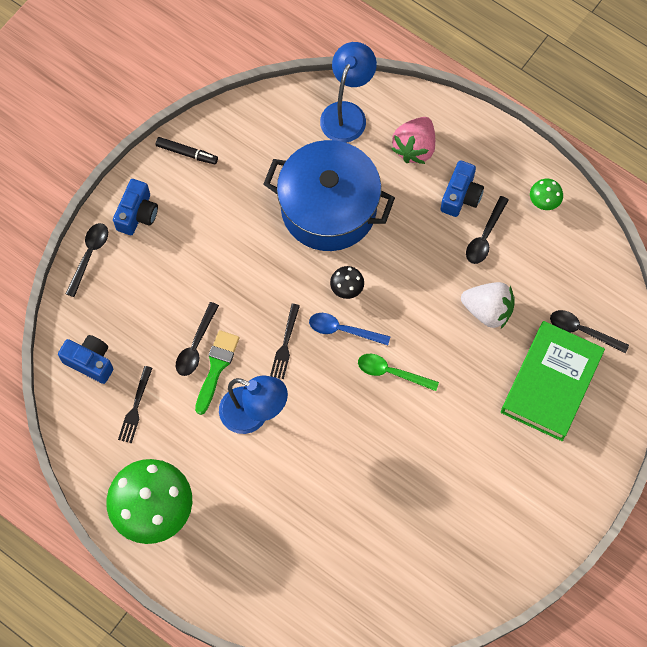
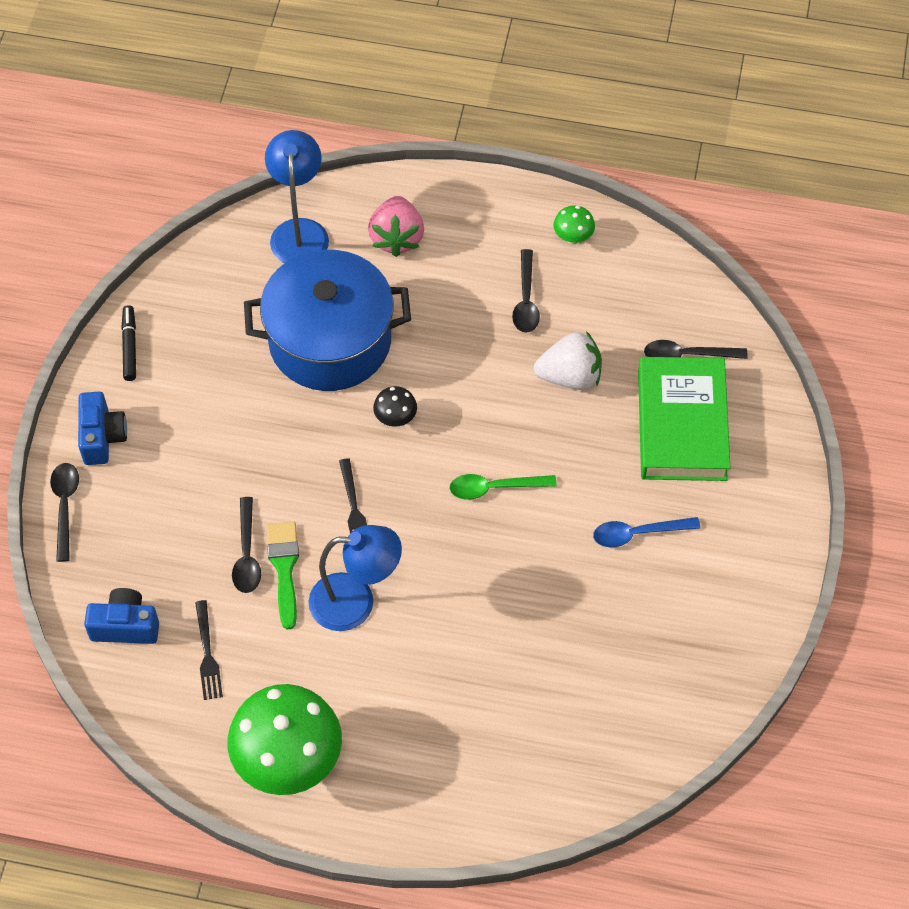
camera: 25 degrees left, 10 degrees down
black marker [156,137,218,165] -> black marker turned 90 degrees counterclockwise [121,305,136,381]
blue spoon [309,313,390,345] -> blue spoon moved to [593,517,700,547]
blue camera [440,160,484,217] -> none

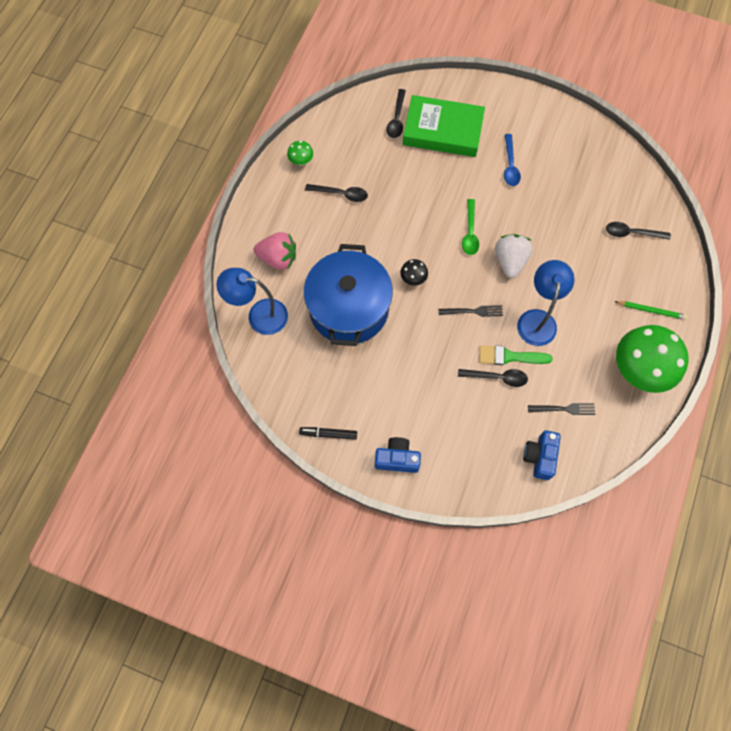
camera: 80 degrees left, 10 degrees up
black spoon [50,463,79,562] -> black spoon moved to [606,222,671,240]
white strawberry [534,331,602,390] -> white strawberry moved to [495,234,533,278]
none -> green pencil [614,301,687,320]

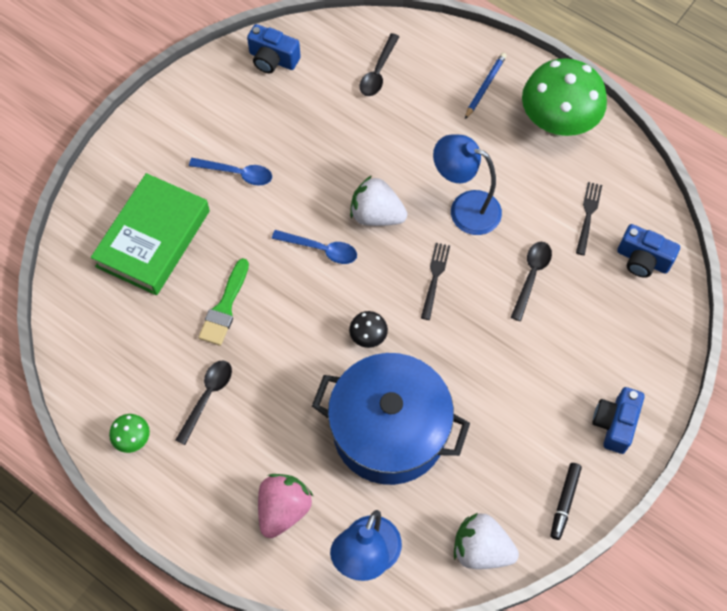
camera: 75 degrees left, 5 degrees down
black spoon [387,89,406,138] -> none
green spoon [462,199,479,255] -> blue spoon [272,230,357,264]
green brush [479,345,553,365] -> green brush moved to [198,258,249,346]
green pencil [614,301,687,320] -> blue pencil [465,53,507,119]
none -> blue camera [247,24,301,73]
none -> white strawberry [454,513,519,569]

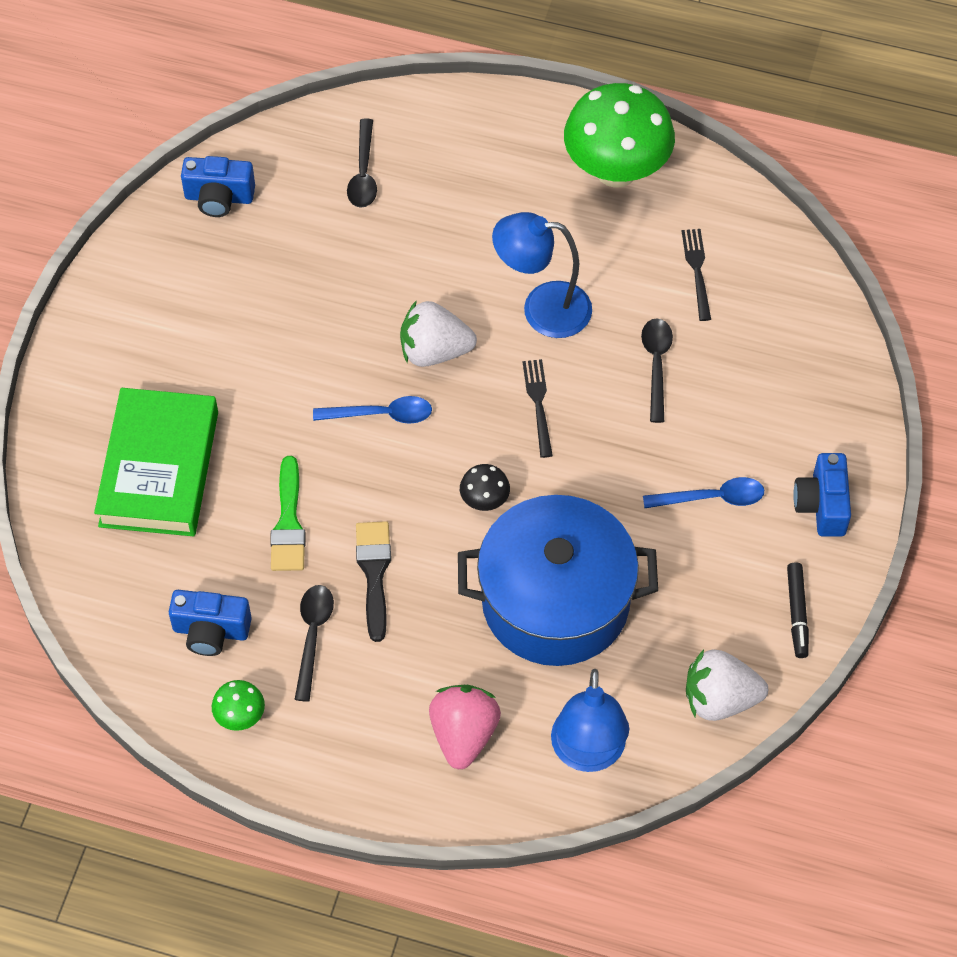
camera: 20 degrees left, 5 degrees down
blue spoon [189,158,272,185] -> blue spoon moved to [643,477,764,508]
blue pencil [465,53,507,119] -> none
blue camera [617,224,680,278] -> blue camera moved to [169,590,252,656]
none -> black brush [356,521,391,642]

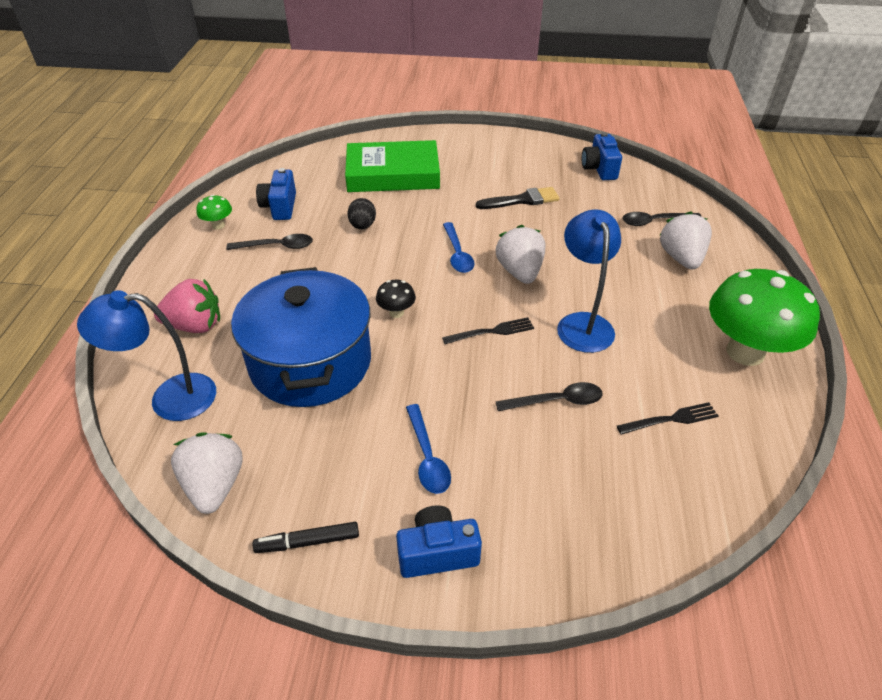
camera: 80 degrees right, 15 degrees down
green brush [270,456,306,571] -> black egg [347,198,376,229]
black brush [356,521,391,642] -> black brush moved to [476,187,559,209]
none -> white strawberry [660,212,712,269]

